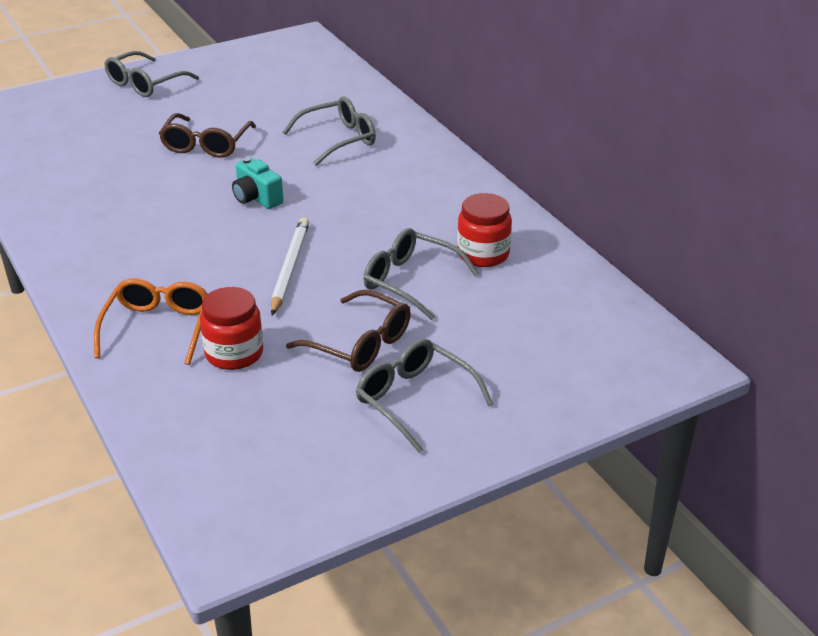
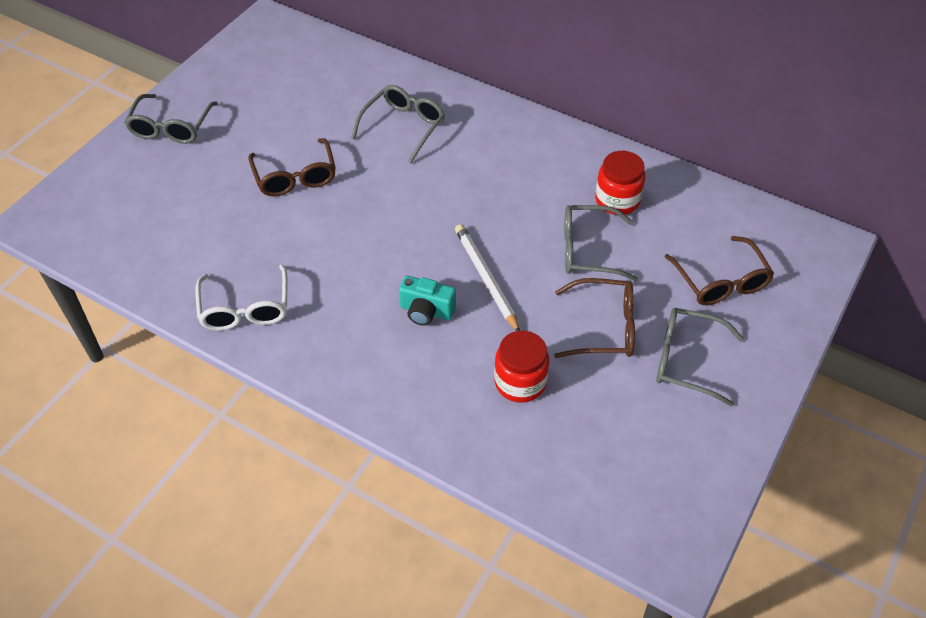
camera: 30 degrees left, 15 degrees up
orange glasses [94,278,208,365] -> none
turquoise camera [232,157,283,209] -> turquoise camera moved to [399,276,456,326]
none -> white glasses [195,265,287,331]
none -> brown glasses [664,236,774,305]

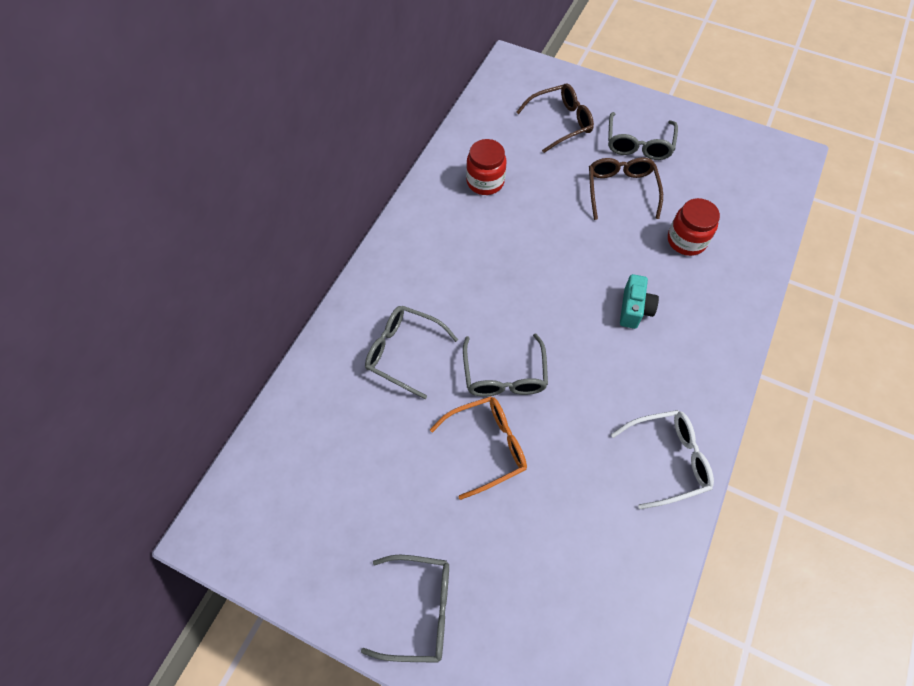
camera: 95 degrees left, 10 degrees up
brown glasses [248,138,336,197] -> orange glasses [430,396,527,500]
white pencil [455,224,520,331] -> none
grey glasses [564,205,638,281] -> grey glasses moved to [463,334,548,396]

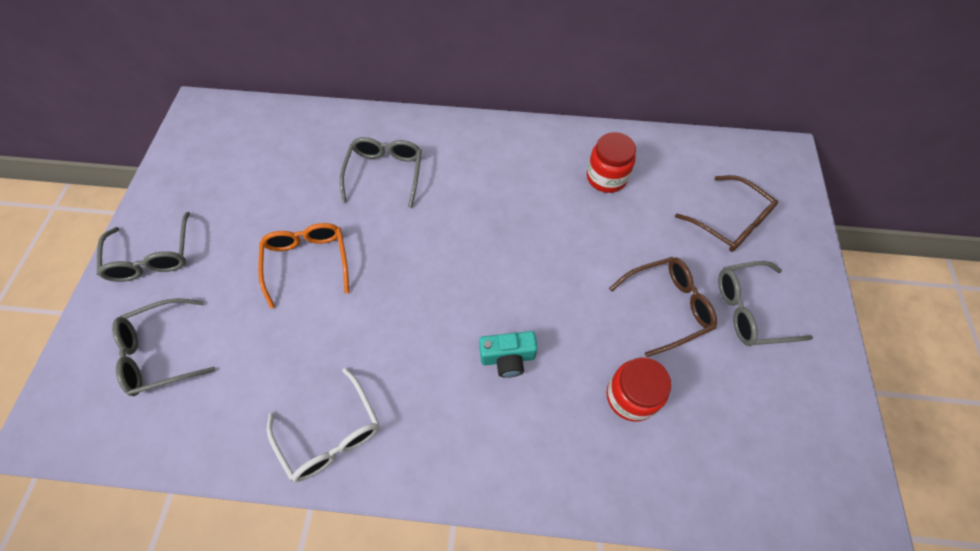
camera: 70 degrees right, 0 degrees up
orange glasses [430,396,527,500] -> orange glasses turned 150 degrees counterclockwise [258,223,349,309]
grey glasses [463,334,548,396] -> grey glasses moved to [112,298,216,396]

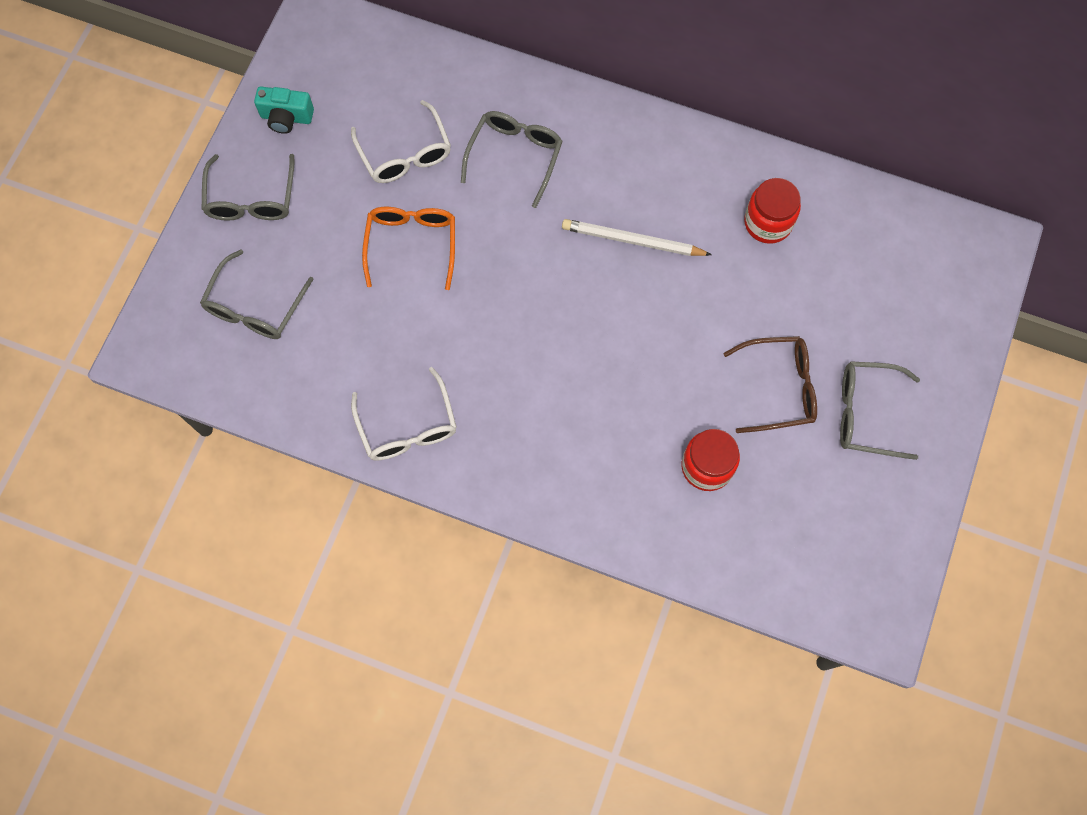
camera: 15 degrees right, 10 degrees up
grey glasses [112,298,216,396] -> grey glasses turned 60 degrees counterclockwise [200,249,314,339]
turquoise camera [479,331,538,378] -> turquoise camera moved to [254,86,314,134]
brown glasses [675,175,778,252] -> none
none -> white glasses [351,100,451,183]
none -> white pencil [562,219,712,256]

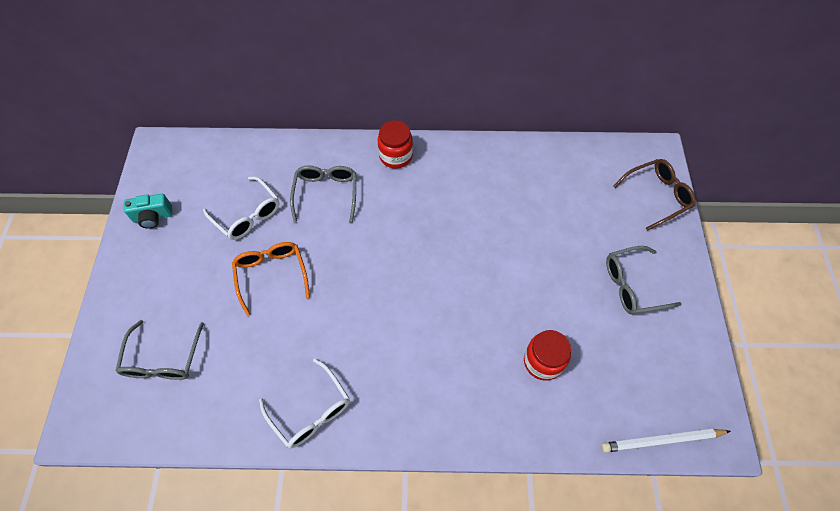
camera: 20 degrees left, 10 degrees down
grey glasses [202,154,294,221] -> none
white pencil [562,219,712,256] -> white pencil moved to [601,429,731,453]
brown glasses [723,336,817,433] -> brown glasses moved to [613,159,696,231]
red jar [744,178,801,244] -> red jar moved to [378,120,413,168]

